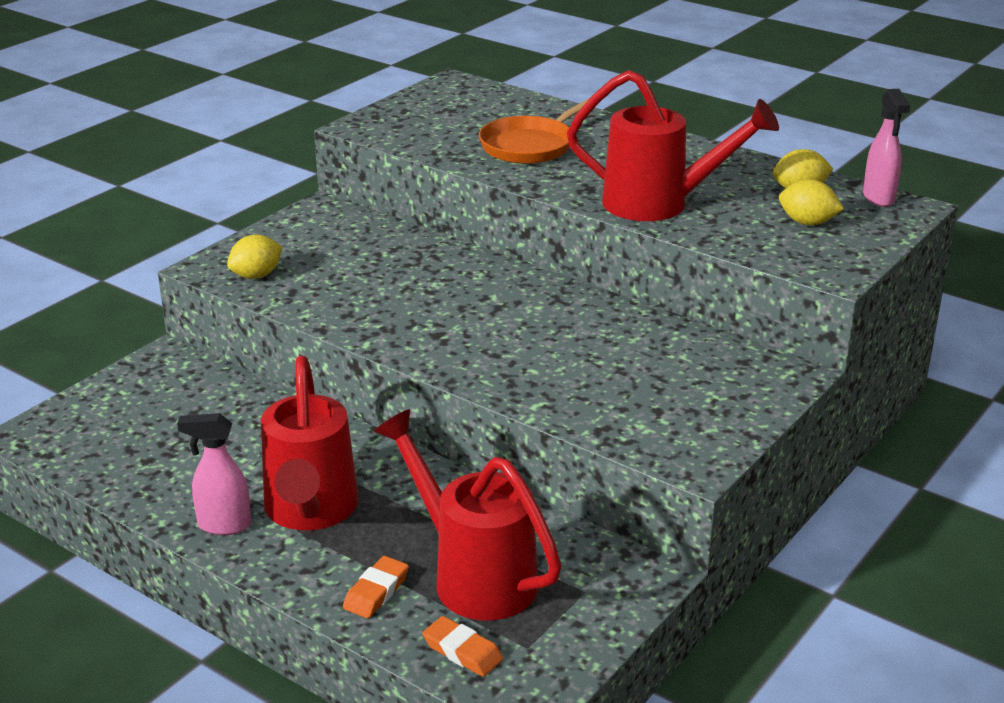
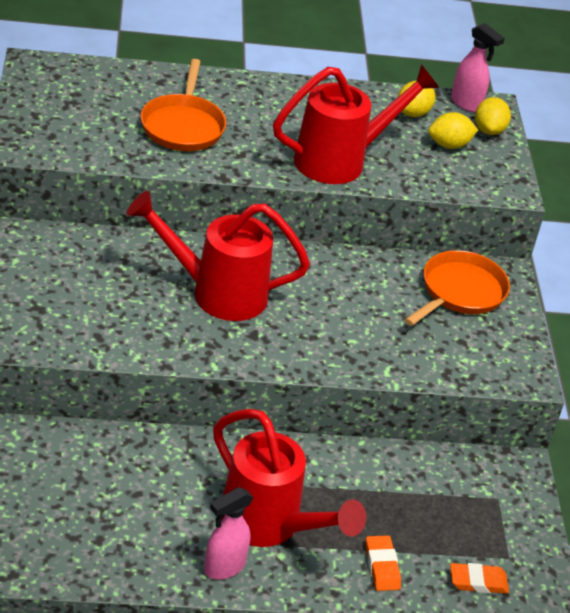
camera: 45 degrees left, 10 degrees up
yellow lemon [227,235,282,279] -> yellow lemon moved to [475,97,511,135]
red watering can [374,409,562,621] -> red watering can moved to [127,191,310,321]
none -> orange pan [404,250,510,326]

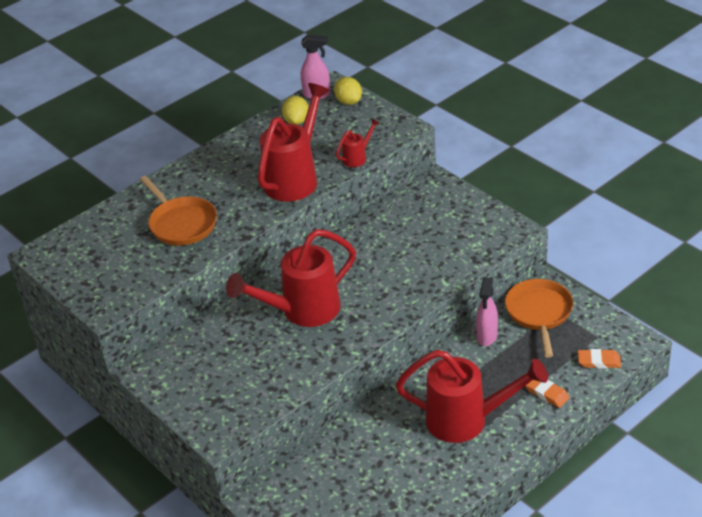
camera: 30 degrees left, 0 degrees up
pink spray bottle [204,487,253,580] -> pink spray bottle moved to [476,277,498,346]
orange pan [404,250,510,326] -> orange pan moved to [505,279,573,358]
yellow lemon [428,112,478,149] -> none
orange eraser [450,563,509,594] -> orange eraser turned 45 degrees clockwise [578,349,621,369]
none -> red watering can [336,119,380,167]

